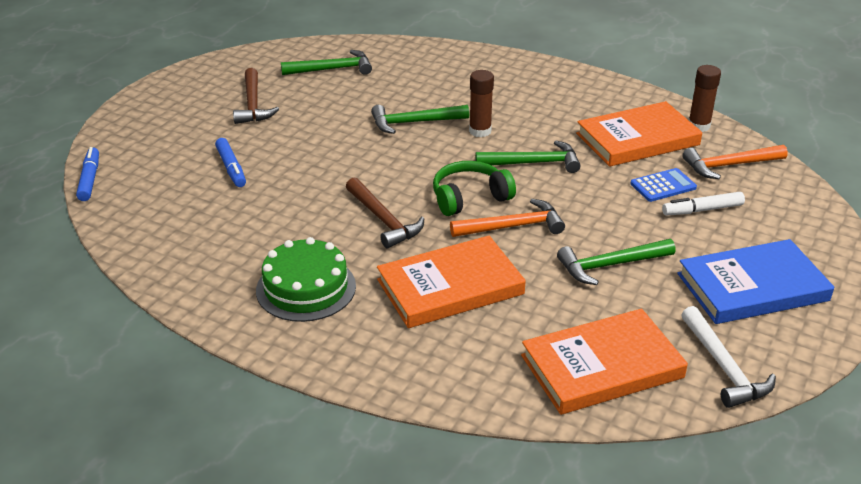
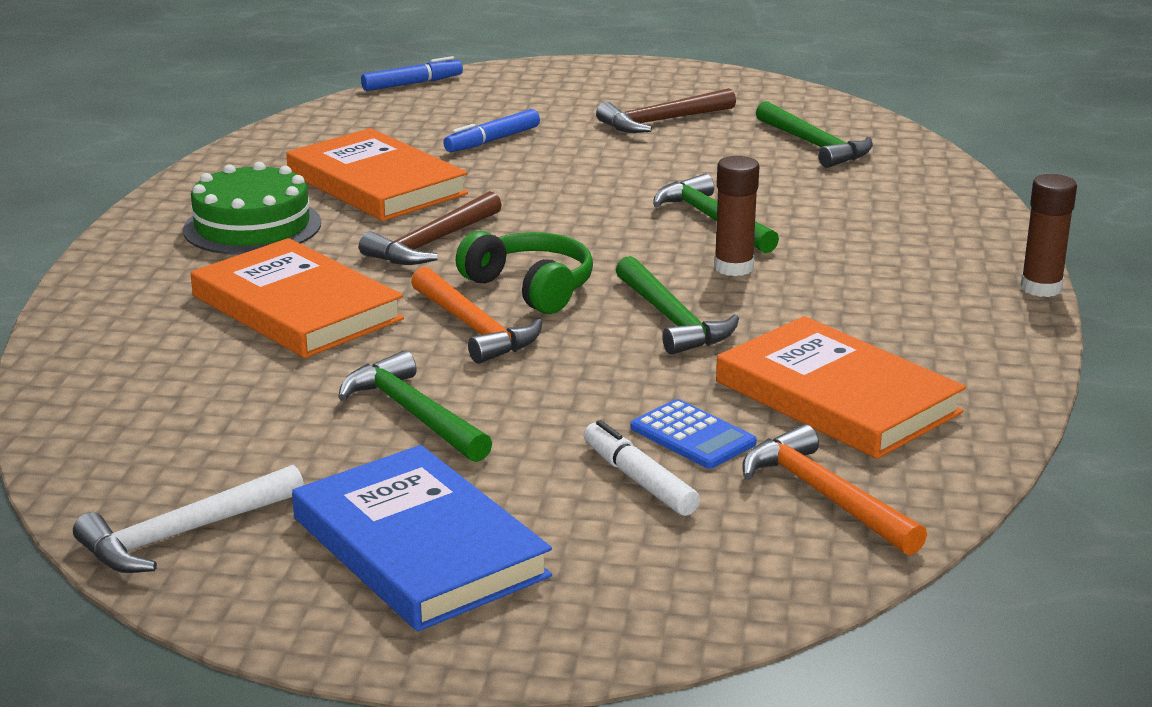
camera: 70 degrees right, 10 degrees down
orange book [521,309,688,415] -> orange book moved to [286,128,468,221]
brown glue stick [689,65,721,132] -> brown glue stick moved to [1020,174,1077,297]

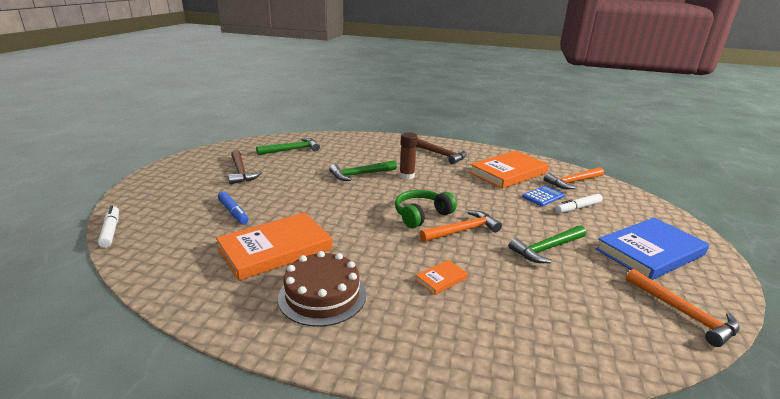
camera: 85 degrees left, 0 degrees up
white hammer [73,465,304,573] -> orange hammer [626,269,740,347]
green cake [183,162,321,255] -> brown cake [278,251,366,327]
orange book [191,238,404,358] -> orange book [415,260,468,295], size x0.43
brown hammer [359,191,502,265] -> brown hammer moved to [416,138,467,164]
blue marker [361,56,463,91] -> white marker [98,206,119,248]
green hammer [616,256,739,355] -> none
brown glue stick [1020,174,1077,297] -> none

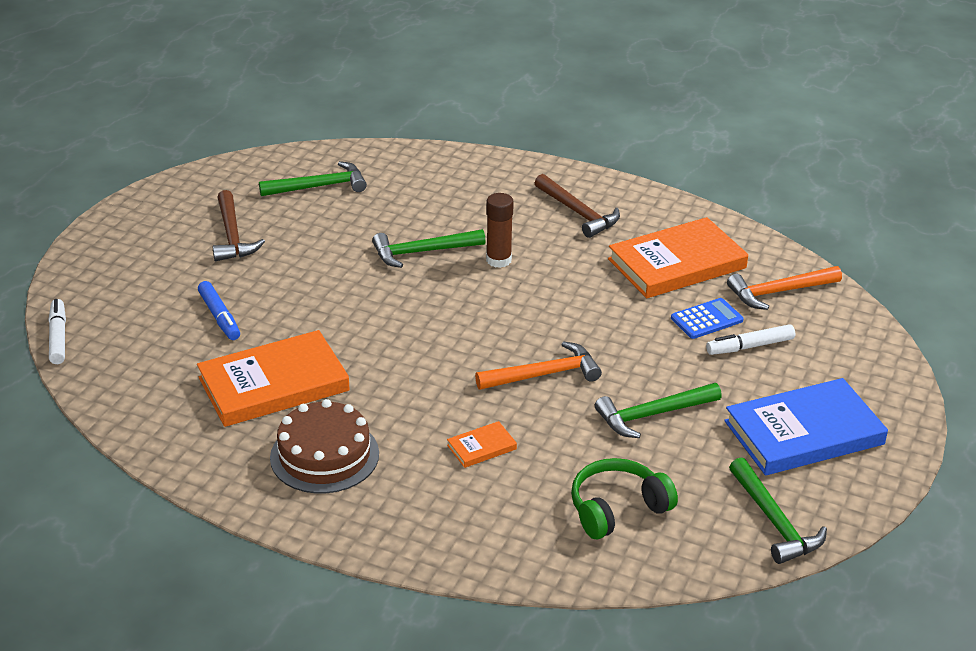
camera: 10 degrees right, 10 degrees up
green headphones [395,190,457,228] -> green headphones moved to [571,458,678,539]
orange hammer [626,269,740,347] -> green hammer [729,457,827,564]

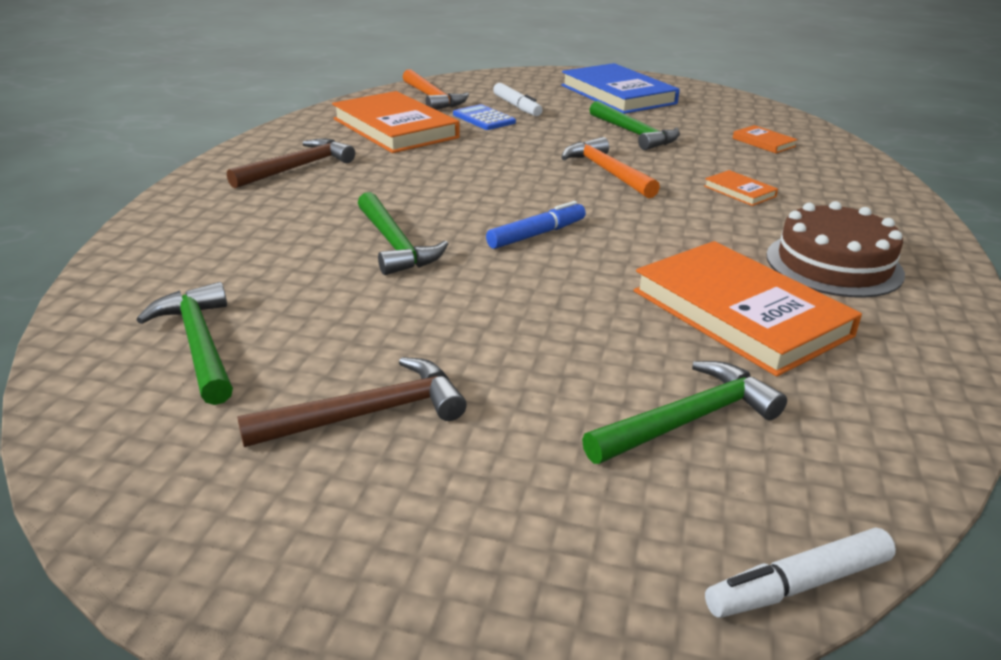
camera: 100 degrees left, 5 degrees down
blue marker [198,281,240,340] -> blue marker moved to [486,201,586,249]
brown glue stick [486,193,514,268] -> none
green headphones [571,458,678,539] -> orange book [733,125,798,153]
green hammer [729,457,827,564] -> green hammer moved to [582,361,787,464]

